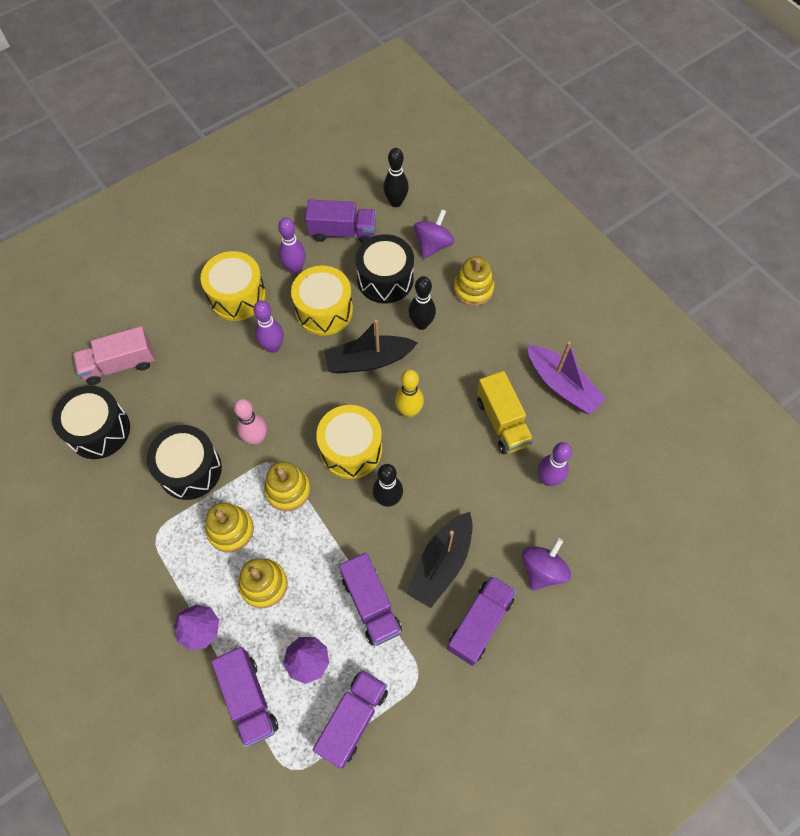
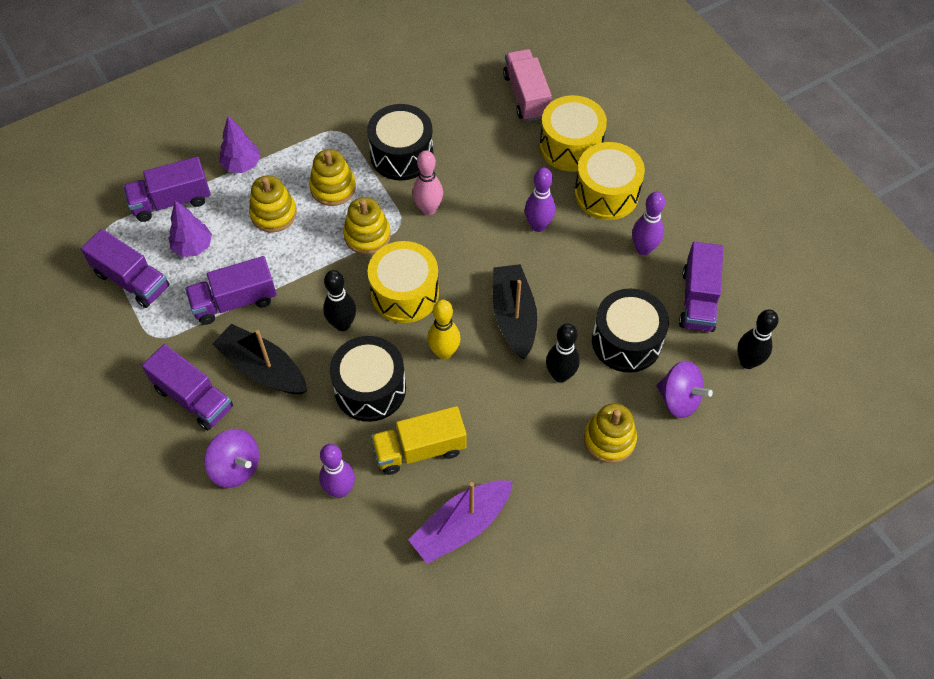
camera: 95 degrees right, 5 degrees down
black drum [52,386,130,459] -> black drum moved to [330,336,406,422]
yellow drum [291,266,353,336] -> yellow drum moved to [540,95,607,172]

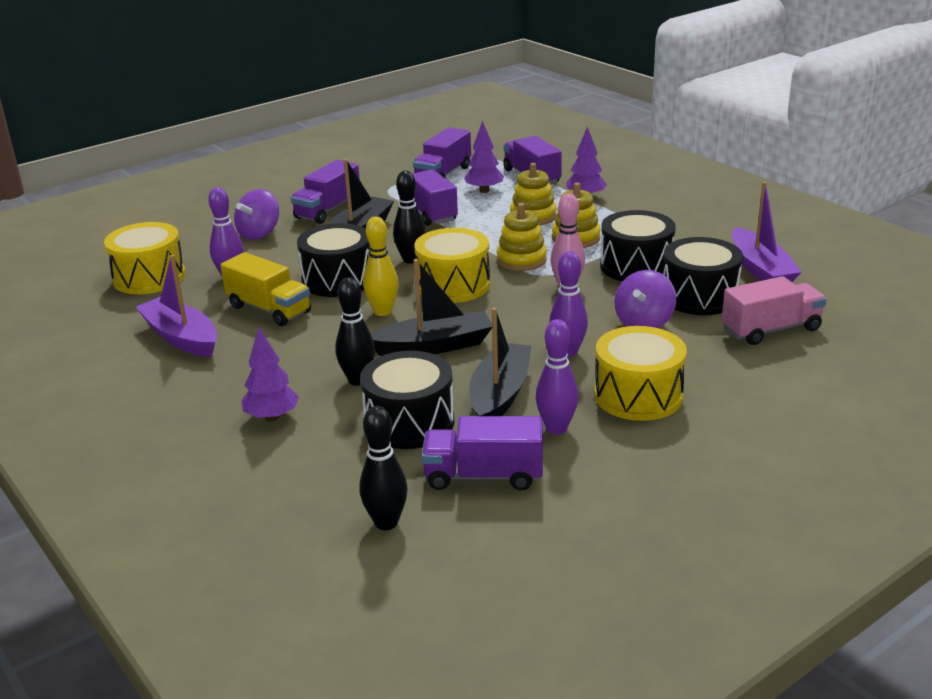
camera: 85 degrees right, 30 degrees down
yellow truck [371,406,467,475] -> yellow truck turned 150 degrees clockwise [221,252,311,326]
yellow drum [540,95,607,172] -> yellow drum moved to [104,222,186,294]
yellow stacking toy [584,403,637,463] -> purple tree [242,327,299,422]
purple spinning top [657,361,713,418] -> purple spinning top moved to [614,270,677,328]
none -> black boat [469,308,531,416]
none -> black drum [663,237,743,315]
none -> purple boat [732,182,802,282]

